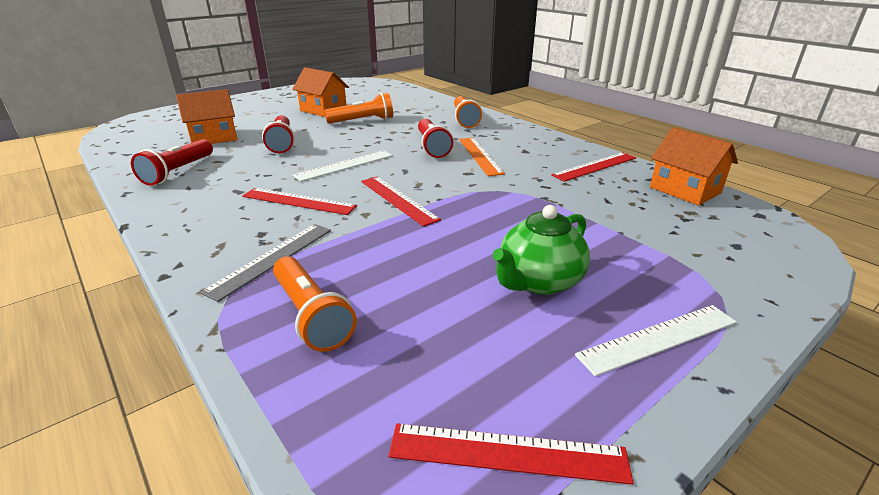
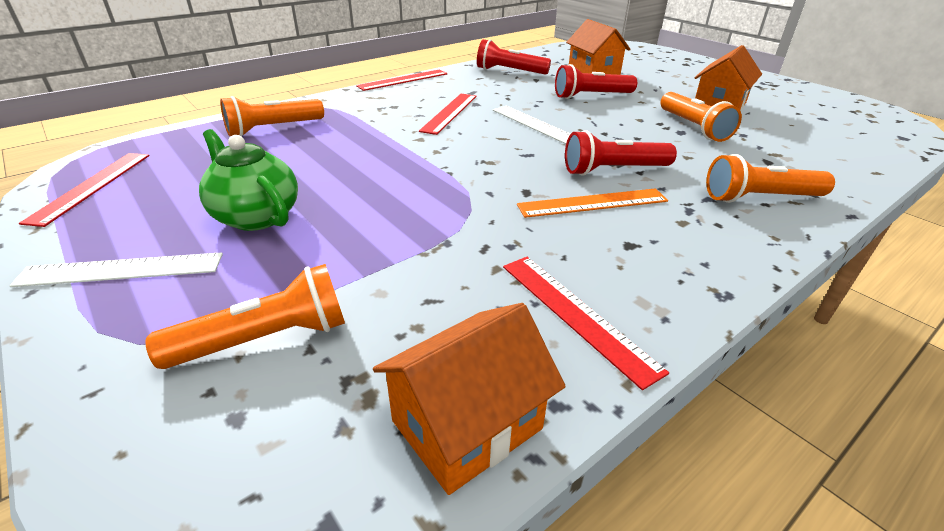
camera: 90 degrees right, 5 degrees up
grey ruler [200,224,331,302] -> none
red ruler [361,177,441,227] -> red ruler moved to [356,69,448,91]
white ruler [575,305,737,376] -> white ruler turned 75 degrees counterclockwise [9,253,223,287]
none -> orange flashlight [146,264,345,369]

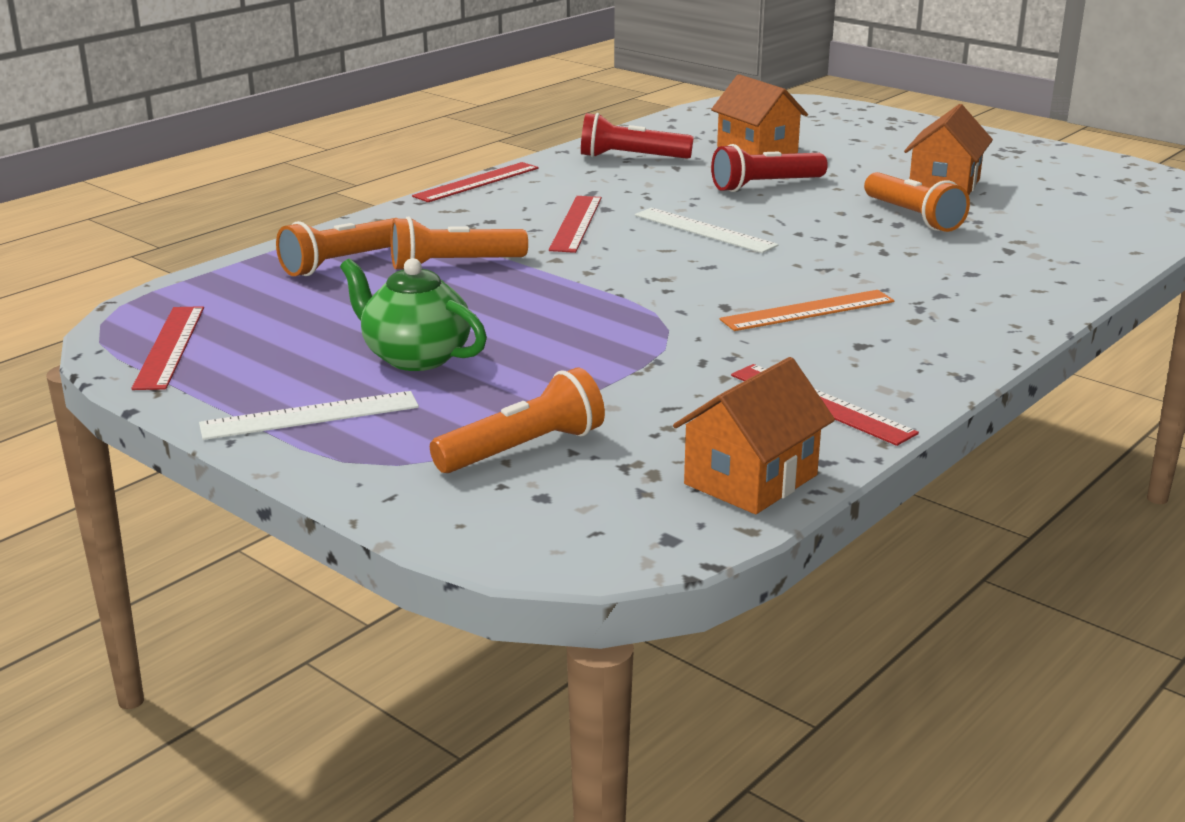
camera: 10 degrees left, 10 degrees down
red flashlight [565,130,677,176] -> none
orange flashlight [706,154,835,203] -> orange flashlight moved to [391,217,528,269]

